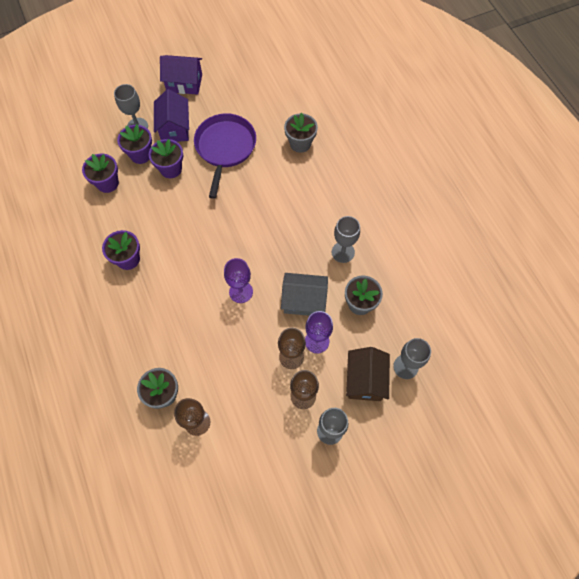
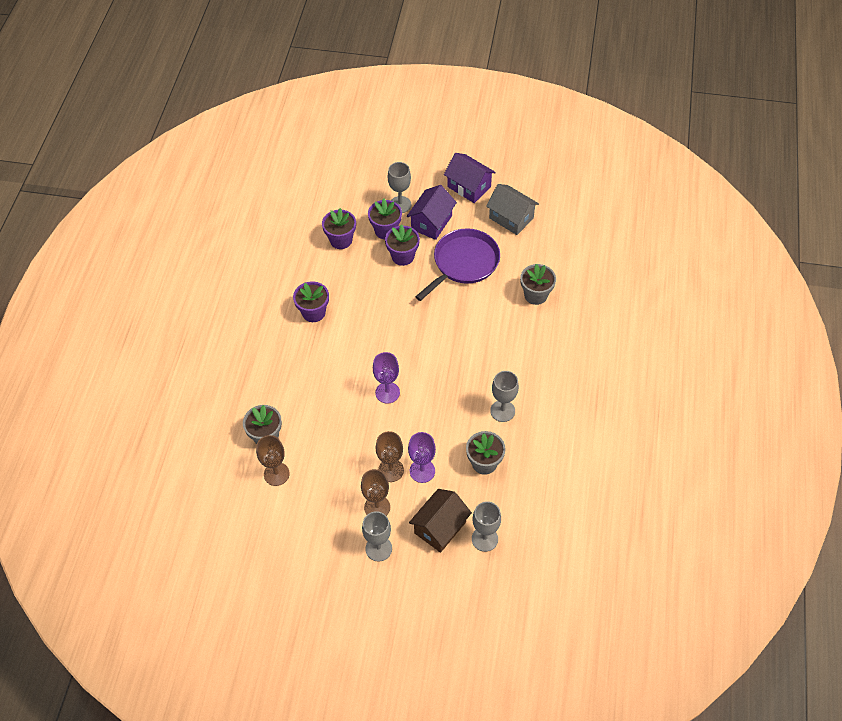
camera: 35 degrees right, 10 degrees down
grey house [281,273,328,316] -> grey house moved to [486,184,539,235]

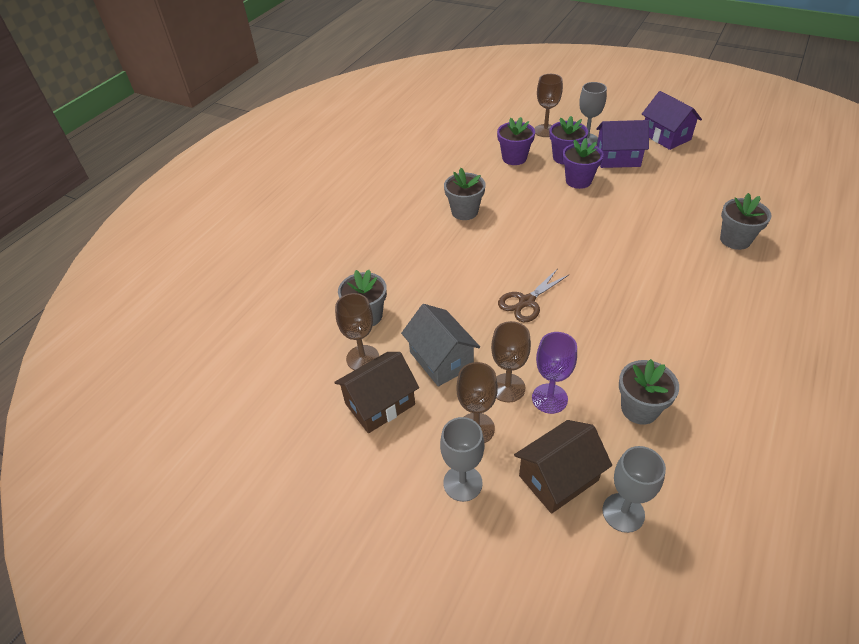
camera: 20 degrees right, 10 degrees down
purple flower pot [293,281,329,322] -> grey flower pot [444,168,485,220]
purple goblet [373,352,400,403] -> brown scissors [498,268,570,322]
purple house [407,185,457,240] -> purple house turned 45 degrees clockwise [596,120,649,168]
purple pan [415,228,500,301] -> none
grey house [486,184,539,235] -> grey house moved to [401,304,480,387]
grey goblet [490,371,519,422] -> none
none -> brown house [334,352,419,433]
none -> brown goblet [534,74,563,137]

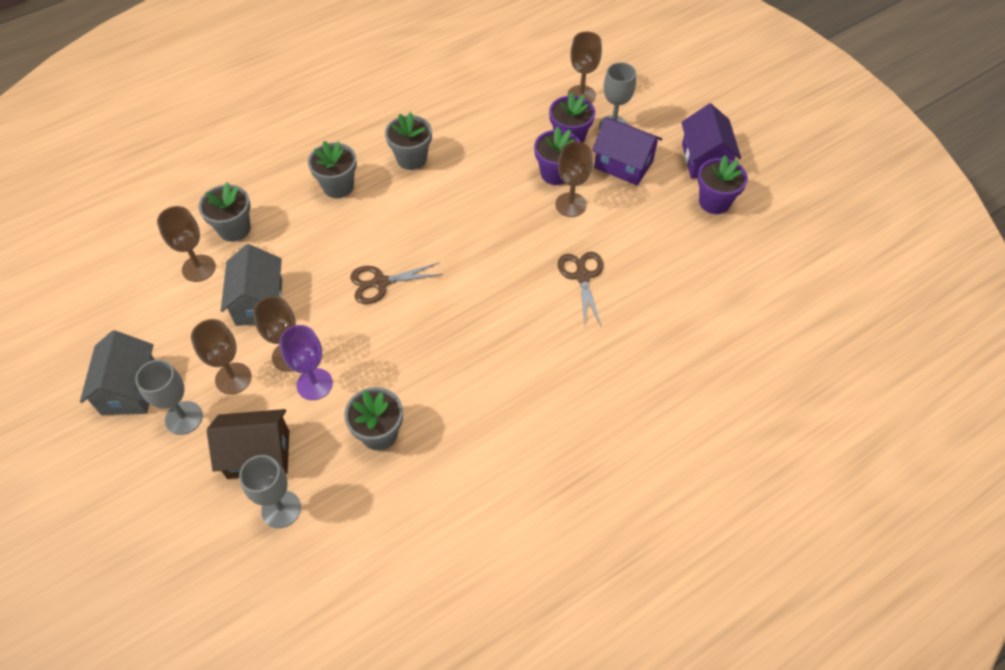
camera: 25 degrees right, 10 degrees up
brown house [334,352,419,433] -> none
purple flower pot [497,117,535,165] -> purple flower pot moved to [698,155,748,214]
grey flower pot [720,193,772,250] -> grey flower pot moved to [308,141,357,198]
none -> grey house [80,330,155,415]
none -> brown goblet [555,141,593,217]
none -> brown scissors [558,252,603,327]

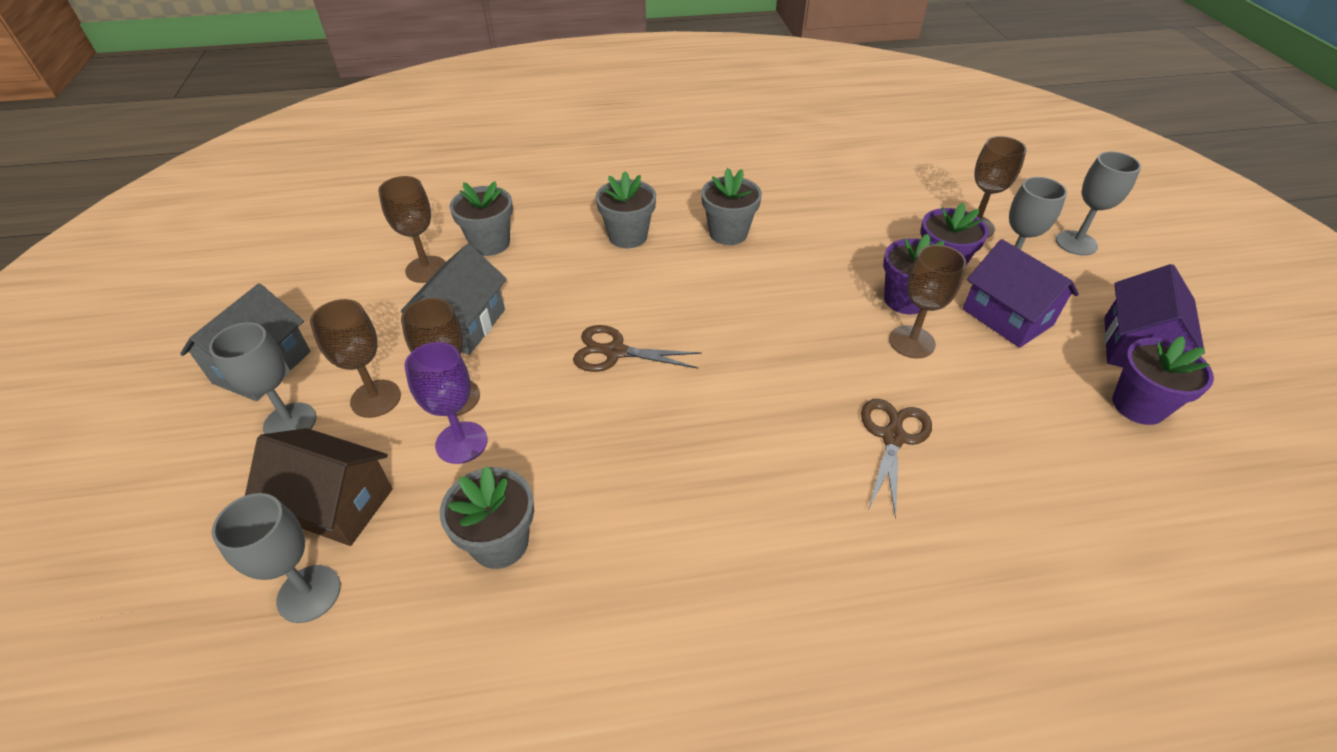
camera: 25 degrees right, 10 degrees down
none -> grey goblet [1056,151,1141,256]

